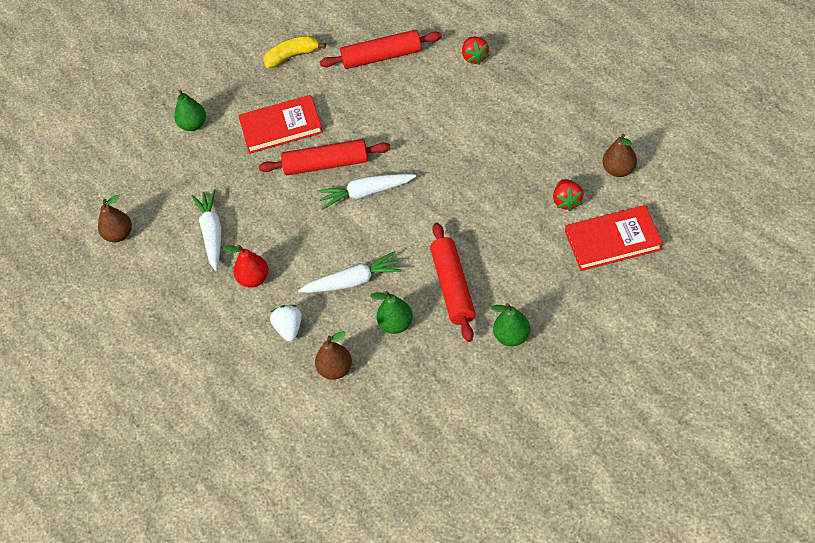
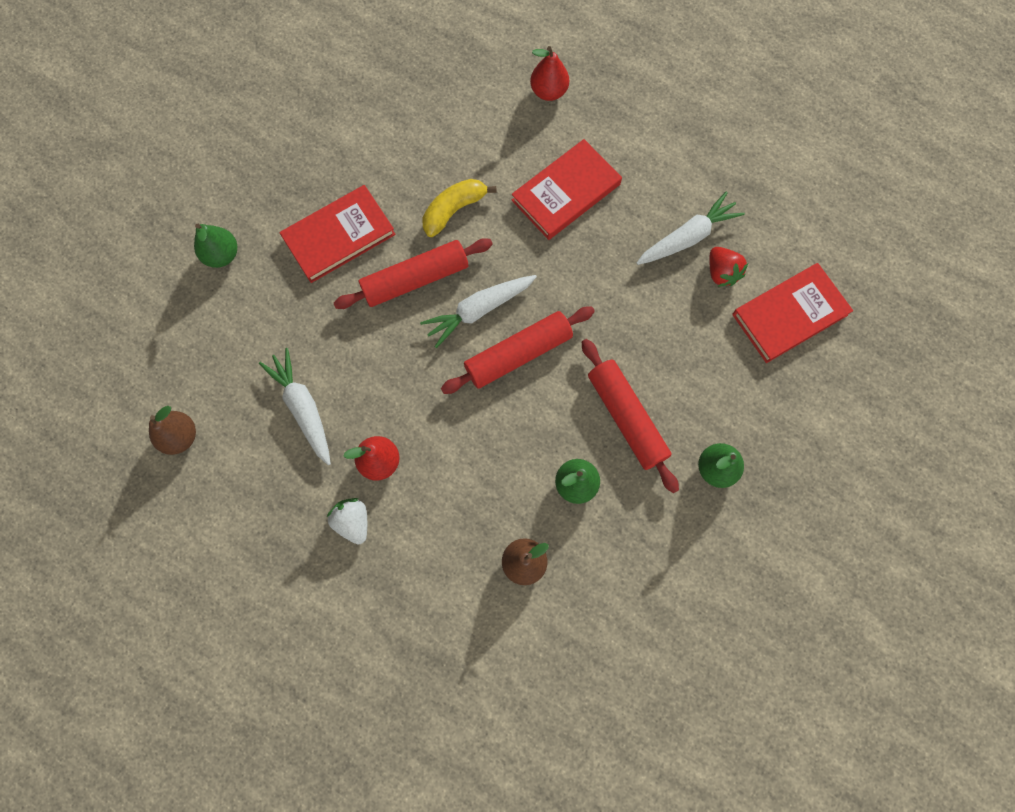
camera: 25 degrees left, 20 degrees up
yellow banana [263,36,326,68] -> yellow banana moved to [422,179,497,237]
white strawberry [270,305,302,342] -> white strawberry moved to [327,498,367,545]
white carrot [298,251,402,293] -> white carrot moved to [636,192,745,265]
red rolling pin [320,30,442,69] -> red rolling pin moved to [441,306,595,394]
red strawberry [462,37,489,65] -> red pear [530,46,569,101]
brown pear [603,134,637,177] -> none
none -> red book [512,139,622,240]

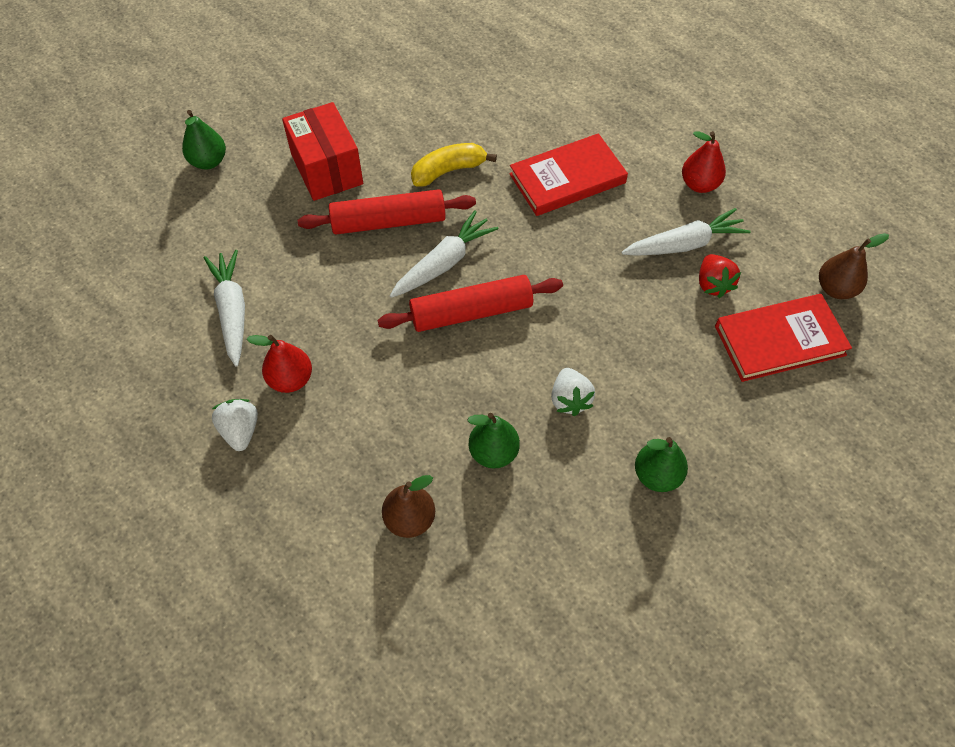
camera: 15 degrees right, 15 degrees down
brown pear [149,406,196,455] -> brown pear moved to [819,233,889,299]
red book [280,185,396,283] -> red box [282,102,363,201]
white carrot [420,275,537,348] -> white carrot turned 150 degrees clockwise [390,210,498,298]
red pear [530,46,569,101] -> red pear moved to [682,131,726,193]
red rolling pin [582,339,679,493] -> white strawberry [551,368,595,416]

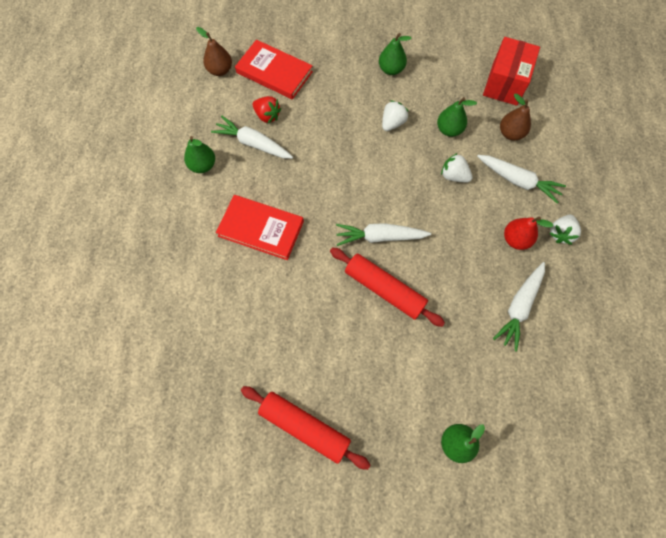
camera: 135 degrees left, 10 degrees up
red box [282,102,363,201] -> red box moved to [483,37,540,106]
red rolling pin [378,275,563,332] -> red rolling pin moved to [241,386,370,470]
yellow banana [411,143,497,187] -> none
red pear [682,131,726,193] -> green pear [184,136,215,173]
red strawberry [699,254,741,298] -> red strawberry turned 90 degrees clockwise [253,96,281,123]
none -> white strawberry [441,153,472,182]
none -> white carrot [477,155,566,204]

